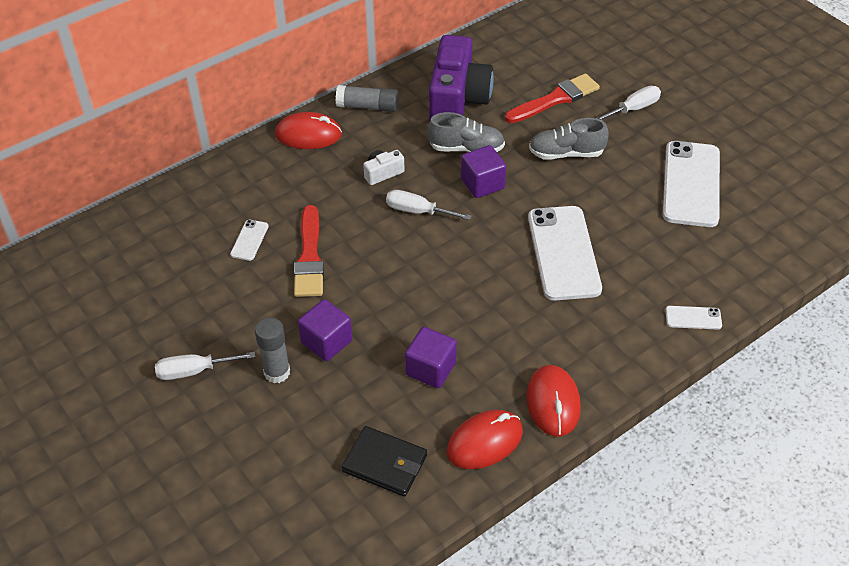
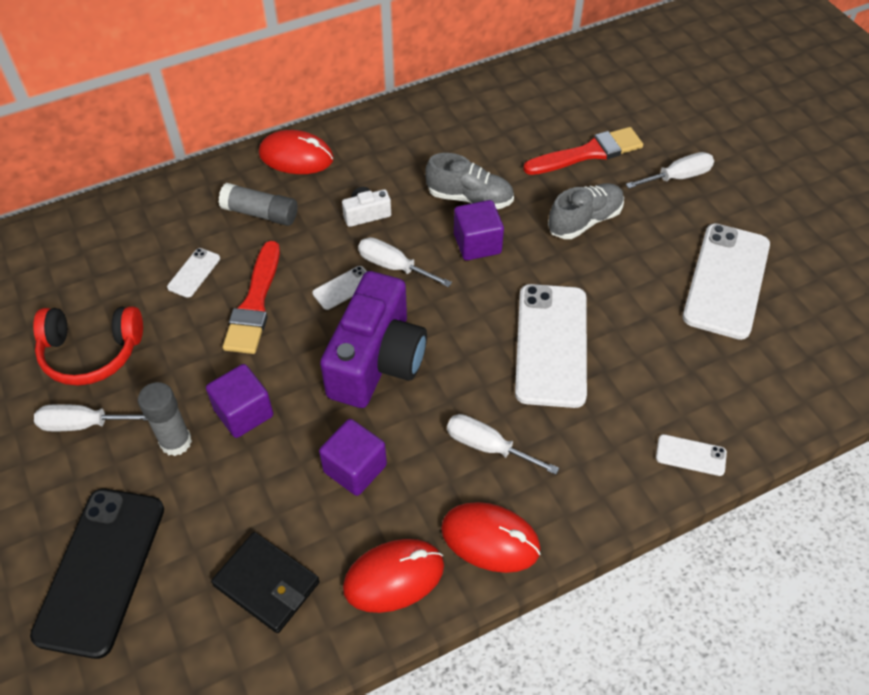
camera: 10 degrees right, 5 degrees up
grey glue stick [335,85,399,112] -> grey glue stick moved to [219,183,297,226]
purple camera [429,35,494,120] -> purple camera moved to [320,271,427,408]
red mouse [526,365,581,437] -> red mouse turned 75 degrees counterclockwise [441,502,541,573]
grey shoe [529,118,609,160] -> grey shoe turned 135 degrees clockwise [548,183,624,239]
none -> black phone [30,489,164,659]
none -> red headphones [33,307,143,386]
none -> white phone [312,266,367,310]
none -> white screwdriver [447,414,559,475]

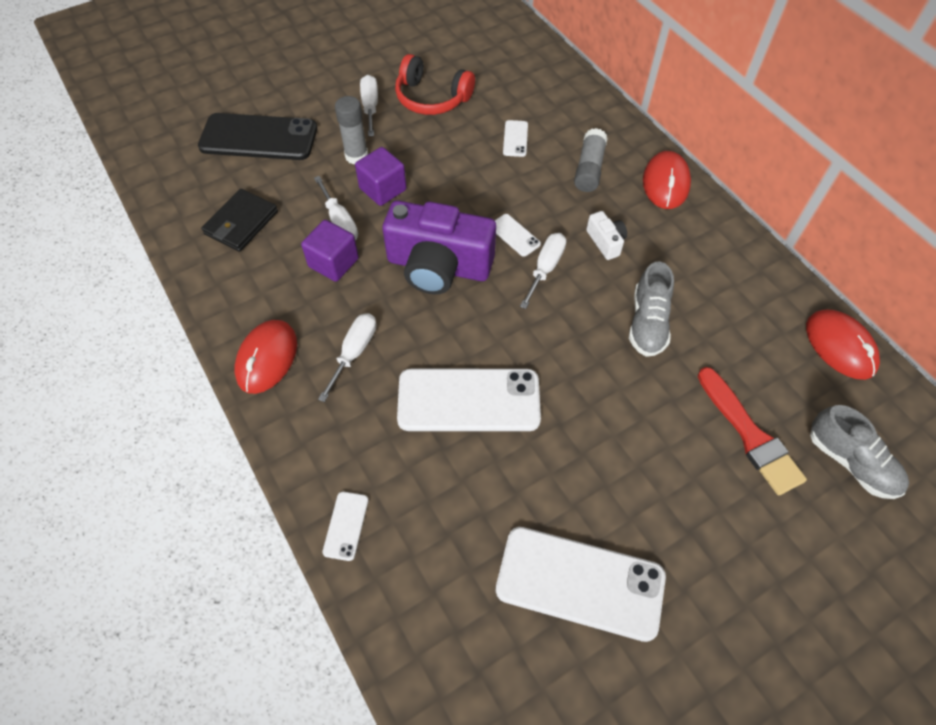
camera: 85 degrees right, 5 degrees up
red headphones [33,307,143,386] -> red headphones turned 60 degrees counterclockwise [395,54,475,115]
white phone [167,248,220,298] -> white phone turned 75 degrees clockwise [503,120,528,157]
red brush [223,241,280,354] -> none
red mouse [343,539,444,613] -> red mouse moved to [806,309,880,380]
purple cube [454,200,504,261] -> none
grey shoe [548,183,624,239] -> grey shoe moved to [810,405,909,499]
white screwdriver [626,152,714,189] -> white screwdriver moved to [314,176,358,240]

